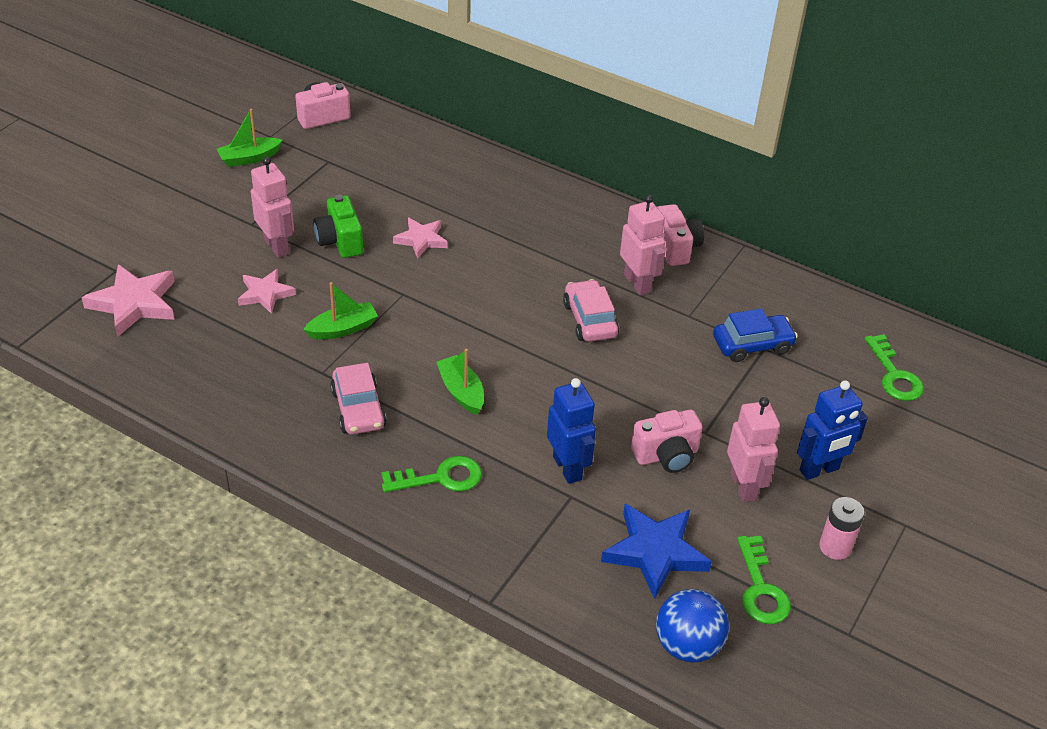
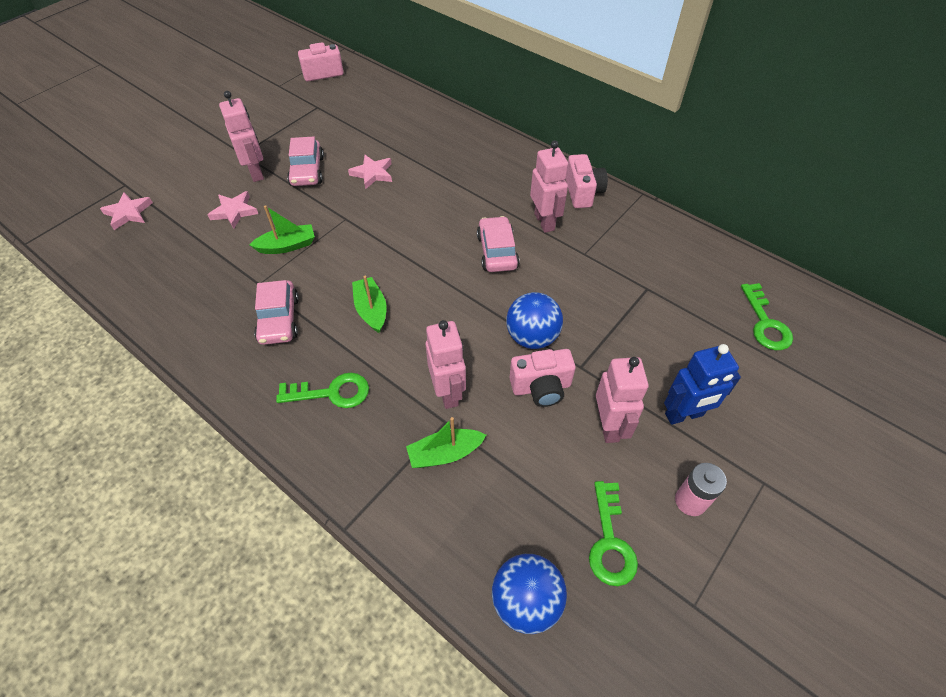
camera: 10 degrees right, 10 degrees up
pink star [81,264,175,337] -> pink star [100,192,153,230], size x0.63
green boat [217,109,282,167] -> green boat moved to [406,417,486,468]
green camera [313,195,363,258] -> pink car [287,137,324,186]
blue robot [547,378,596,484] -> pink robot [425,320,466,409]
blue star [601,504,712,599] -> none
blue car [713,309,798,362] -> none
none -> blue ball [506,292,563,349]

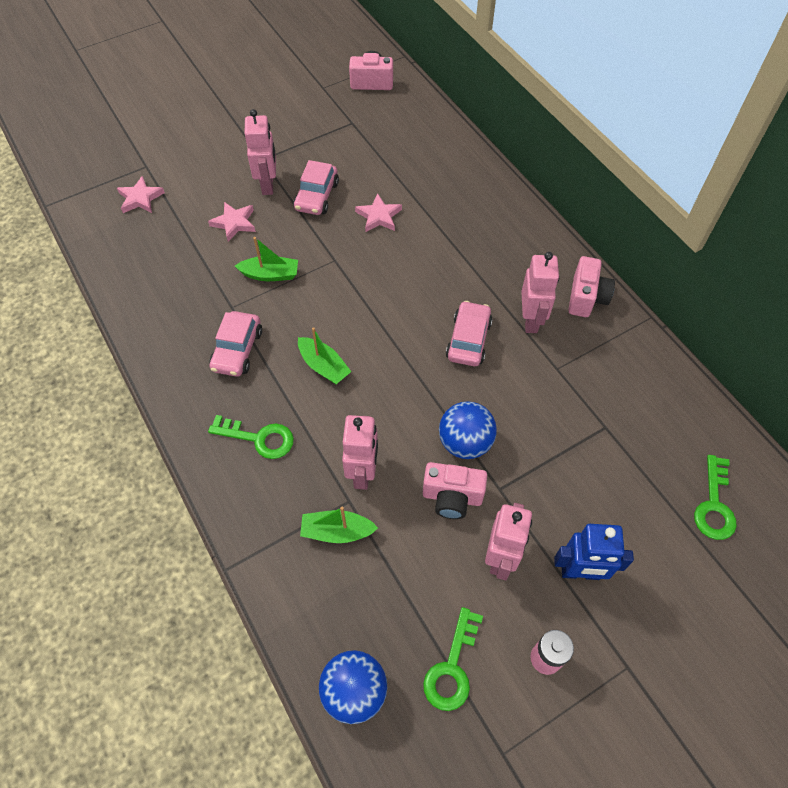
camera: 20 degrees right, 5 degrees up
green boat [352,276,386,333] -> green boat turned 135 degrees clockwise [298,327,352,384]

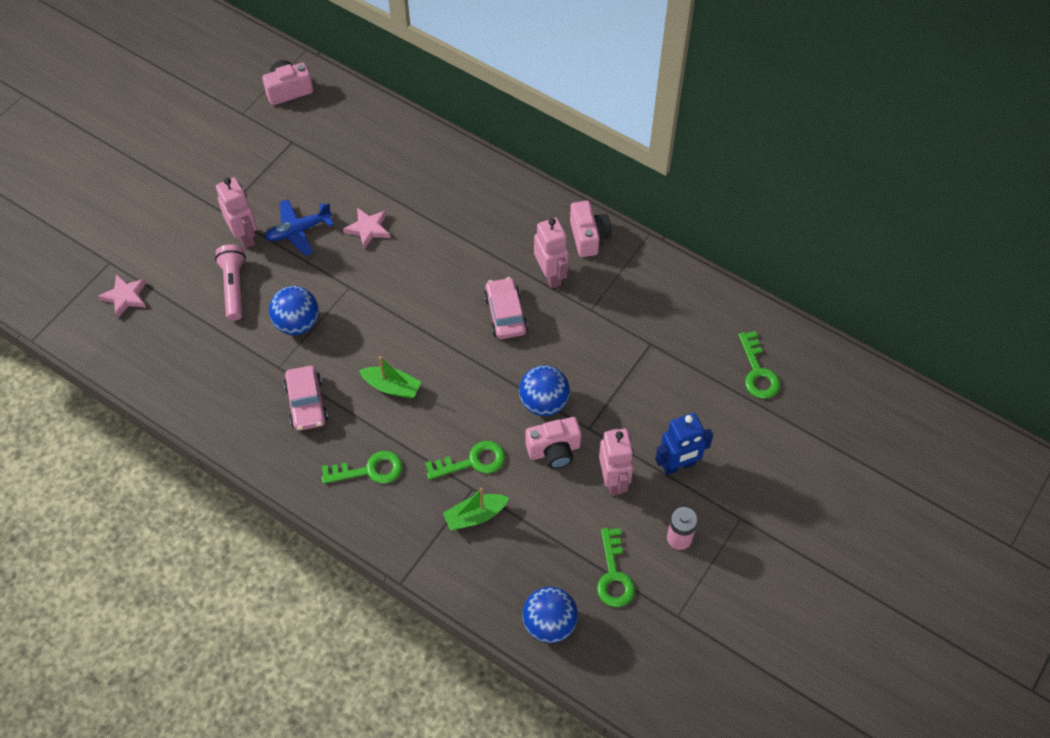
camera: 25 degrees left, 0 degrees up
pink star [208,202,256,242] -> pink flashlight [215,244,246,320]
green boat [235,237,298,281] -> blue ball [269,286,319,335]
pink car [293,160,339,215] -> blue plane [265,199,334,256]
pink robot [342,415,378,490] -> green key [425,441,505,480]

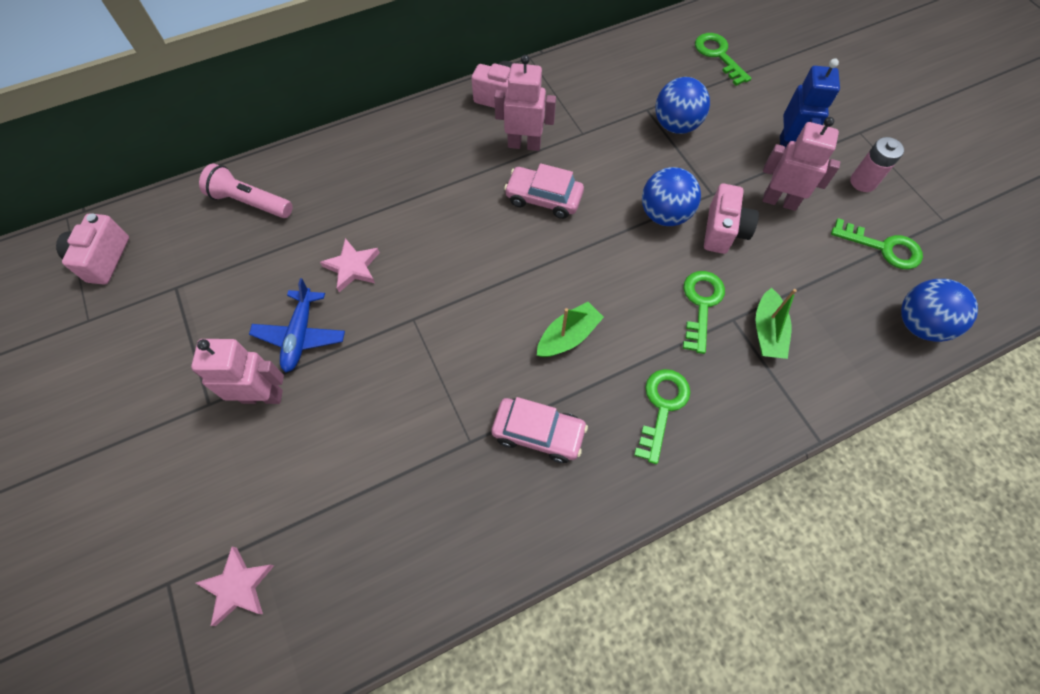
camera: 60 degrees left, 5 degrees up
pink flashlight [215,244,246,320] -> pink flashlight moved to [199,164,292,218]
blue ball [269,286,319,335] -> blue ball moved to [655,77,710,134]
green key [739,331,780,399] -> green key turned 135 degrees counterclockwise [695,33,751,86]

